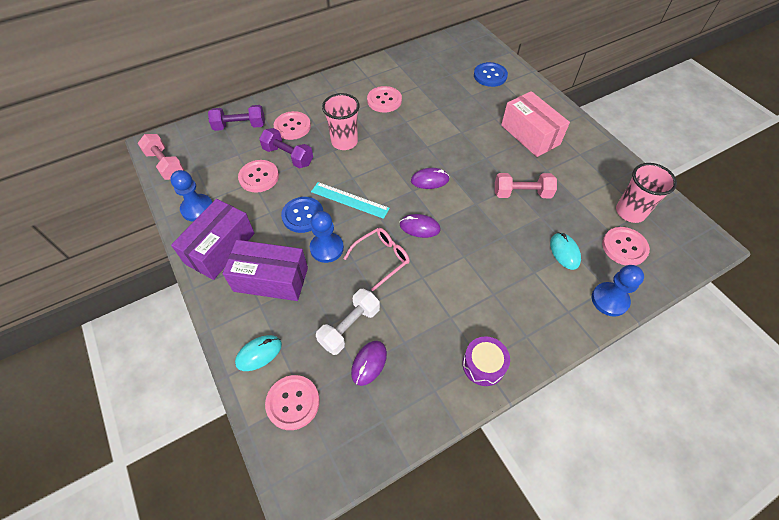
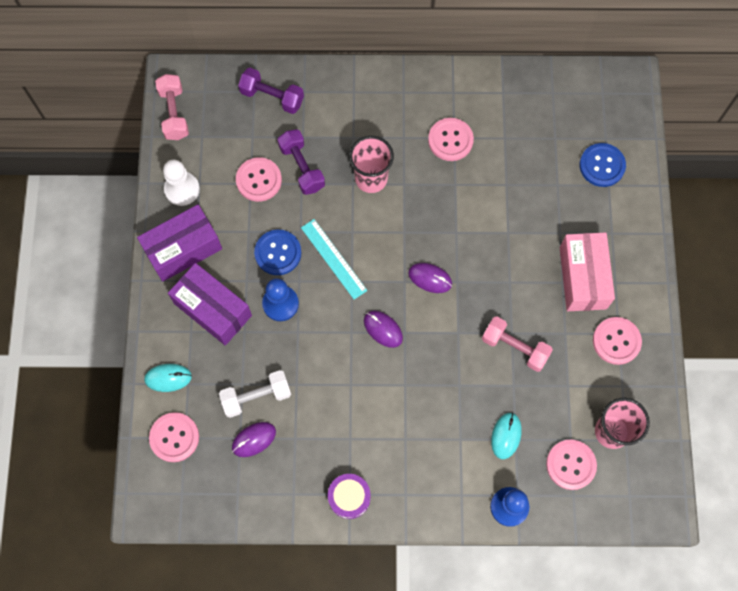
camera: 30 degrees right, 15 degrees up
blue pawn [170,170,212,222] -> white pawn [163,160,200,206]
pink button [274,111,311,140] -> pink button moved to [593,317,642,365]
pink glasses [344,228,410,291] -> none

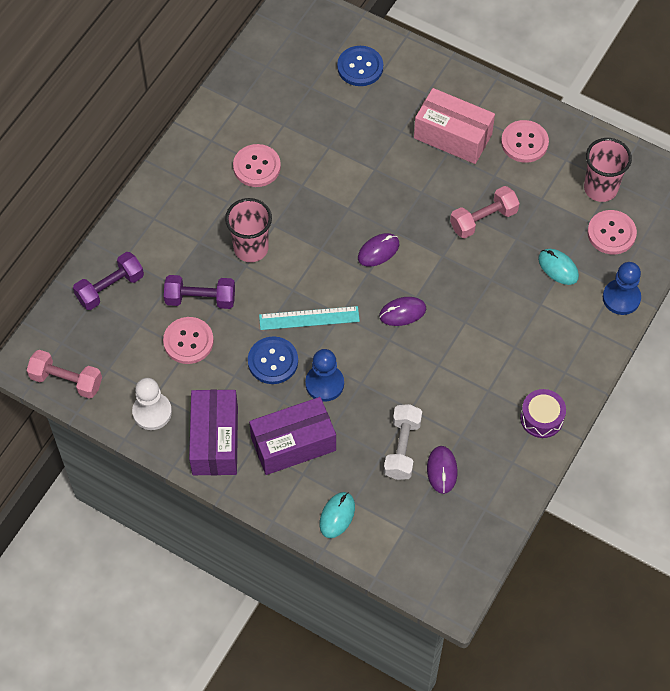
camera: 60 degrees left, 10 degrees down
pink button [149,412,199,462] -> none

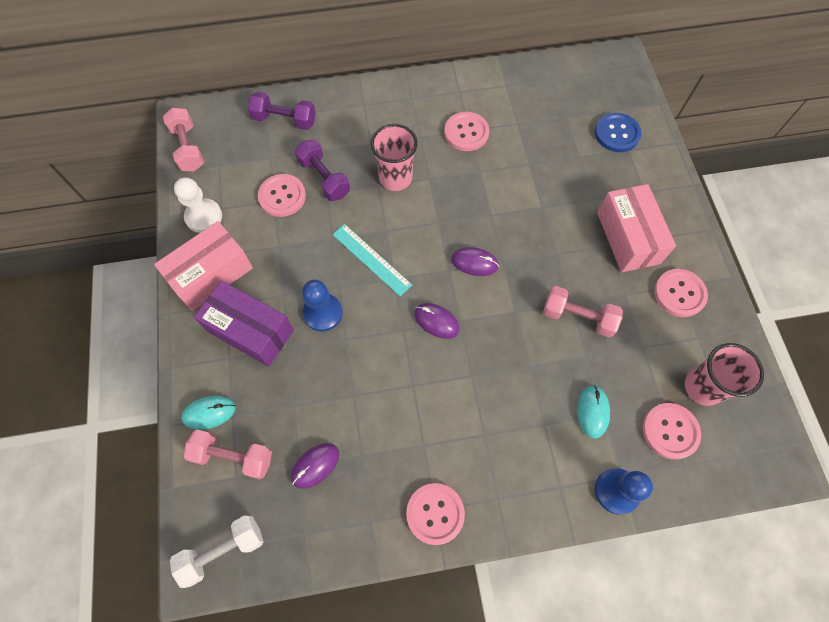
camera: 50 degrees right, 5 degrees up
purple box [189,390,238,475] -> pink box [154,221,253,311]
blue button [248,336,298,384] -> none
white dumbbell [384,404,422,480] -> white dumbbell moved to [170,516,264,588]
purple drum [520,389,566,438] -> pink button [406,483,465,545]
none -> pink dumbbell [184,430,272,479]

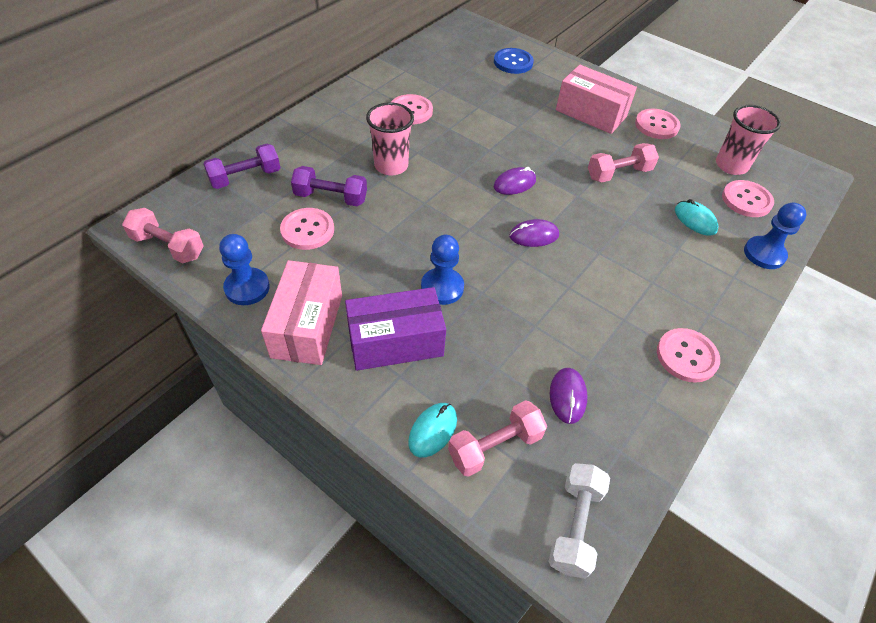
camera: 45 degrees left, 15 degrees down
white pawn [174,177,222,233] -> blue pawn [219,234,270,305]
turquoise ruler [332,224,412,296] -> none

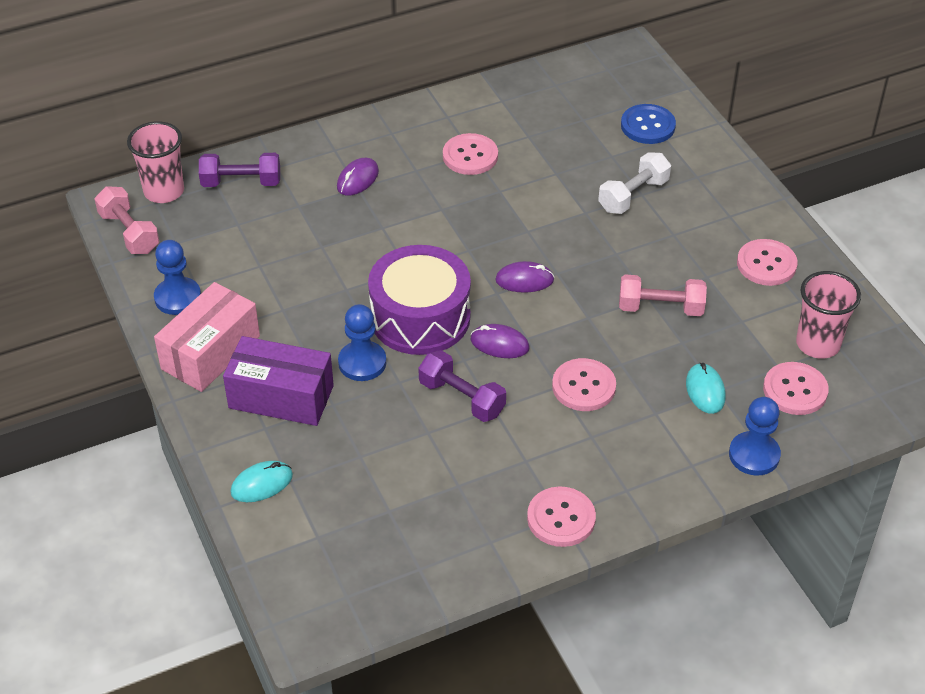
camera: 30 degrees right, 5 degrees down
pink button [280,208,334,250] -> pink button moved to [552,358,616,411]
purple dumbbell [291,166,367,206] -> purple dumbbell moved to [418,350,506,422]
pink cup [366,102,414,176] -> pink cup moved to [127,121,184,203]
pink dumbbell [448,400,547,477] -> none
white dumbbell [549,463,610,579] -> white dumbbell moved to [598,152,671,214]
purple mouse [550,368,588,424] -> purple mouse moved to [337,158,379,196]
pink box [556,65,637,134] -> none
none -> purple drum [368,245,471,355]

